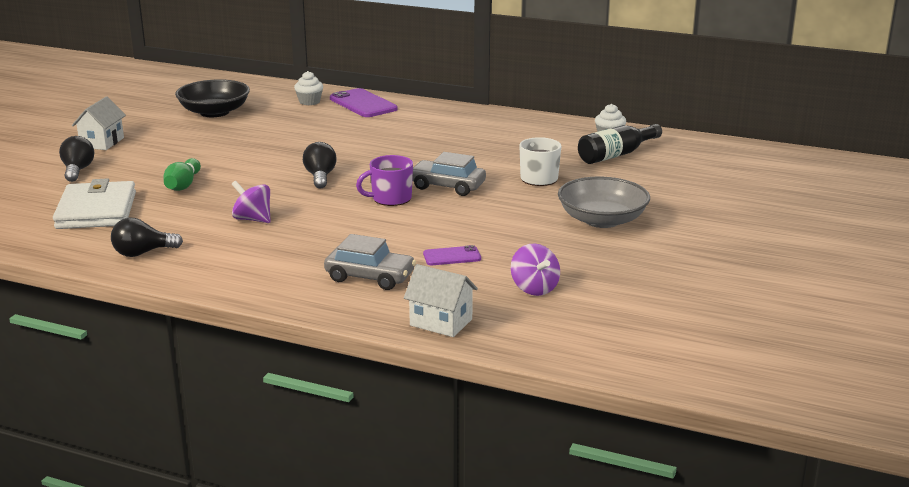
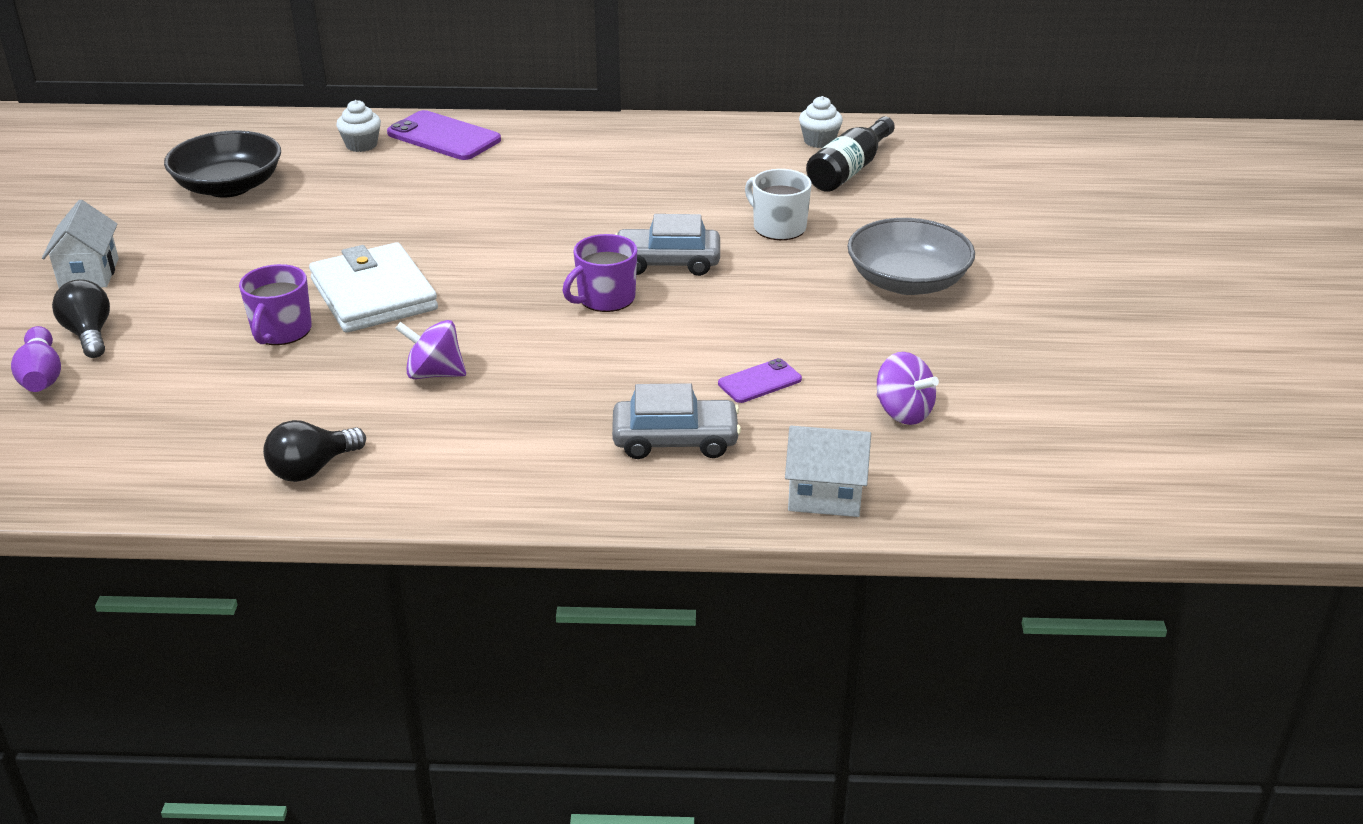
camera: 20 degrees left, 10 degrees up
white wallet [53,179,136,229] -> white wallet moved to [309,242,438,333]
green bowling pin [163,158,201,191] -> purple mug [239,264,312,345]
black light bulb [303,142,337,189] -> none
none -> purple bowling pin [11,326,61,392]

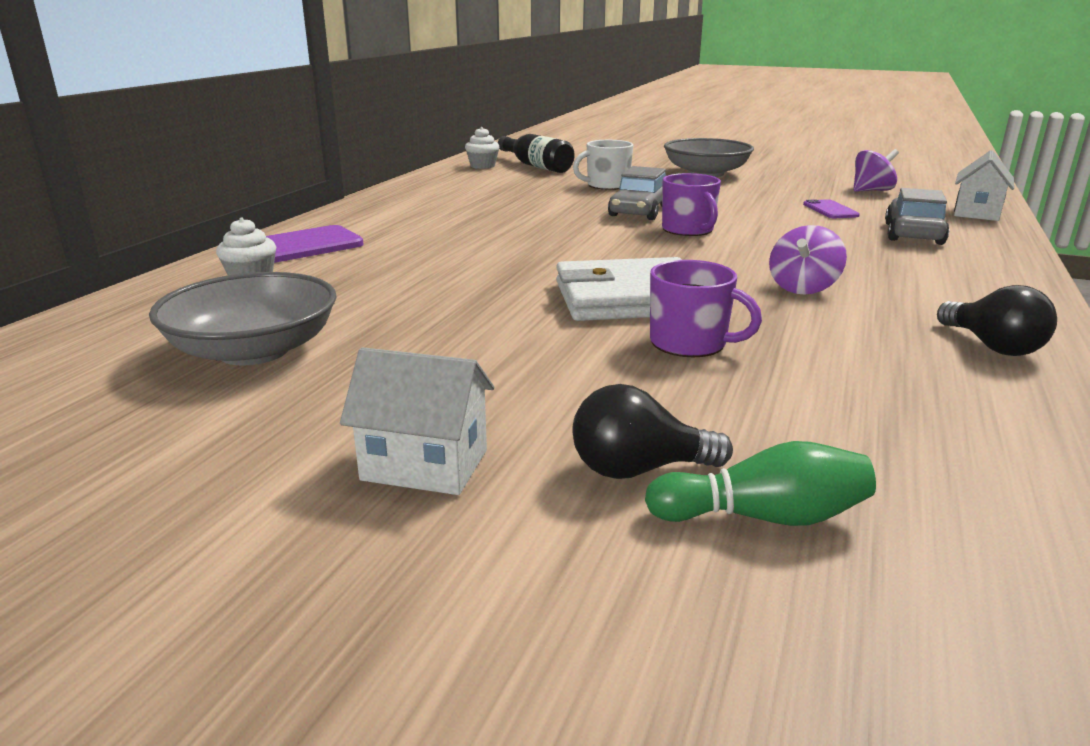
camera: 70 degrees left, 10 degrees down
purple bowling pin [11,326,61,392] -> green bowling pin [645,441,876,526]
black bowl [164,130,281,198] -> grey bowl [149,272,337,366]

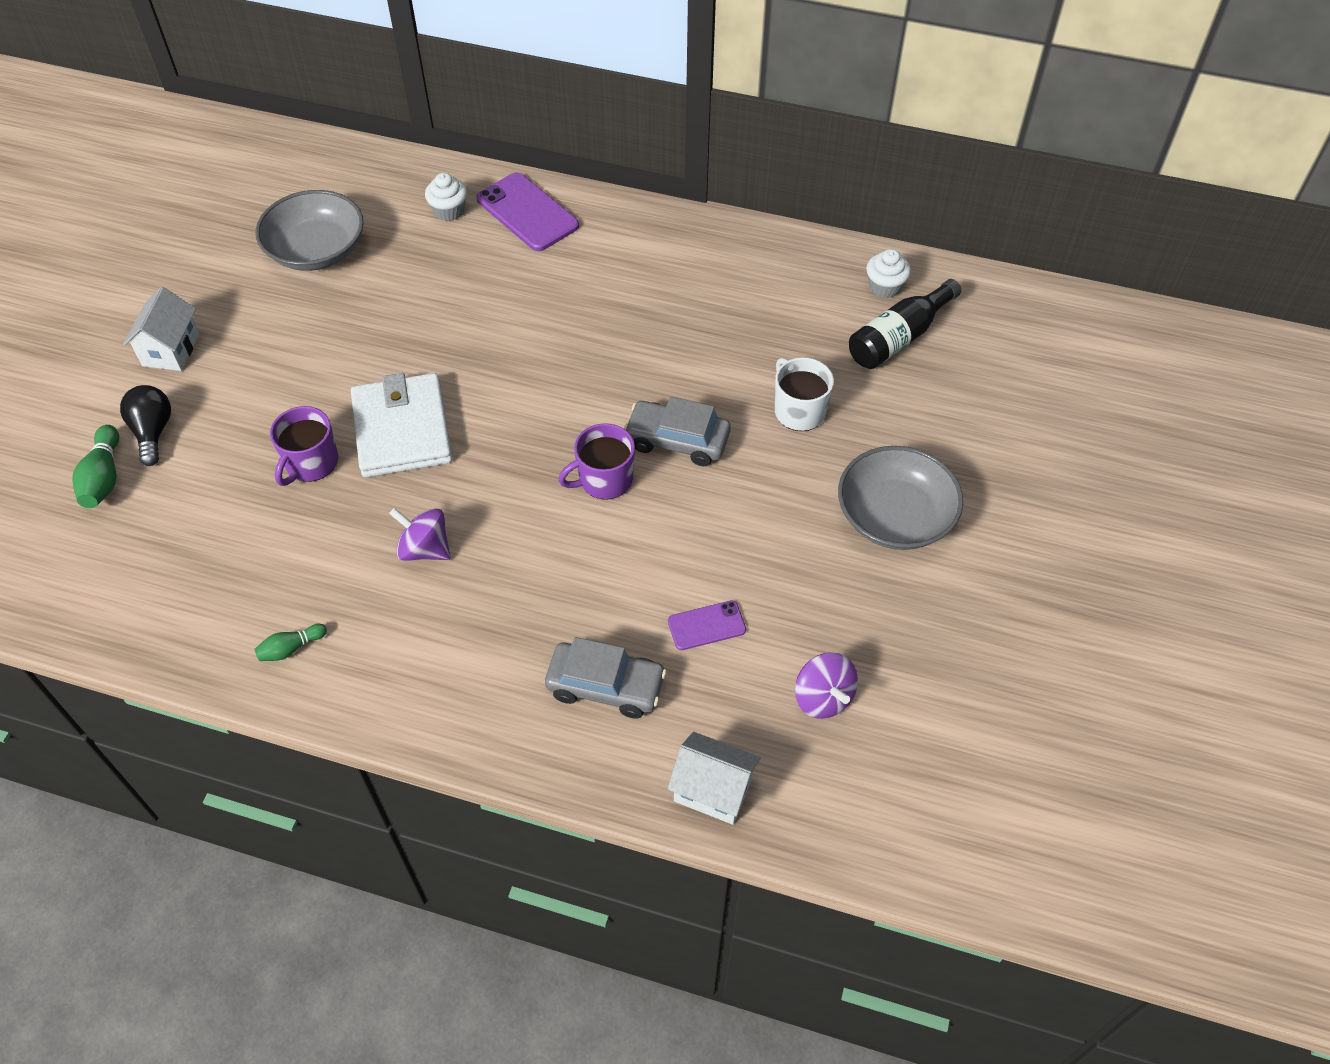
camera: 85 degrees right, 30 degrees up
black light bulb [937,285,1057,356] -> green bowling pin [255,624,327,661]

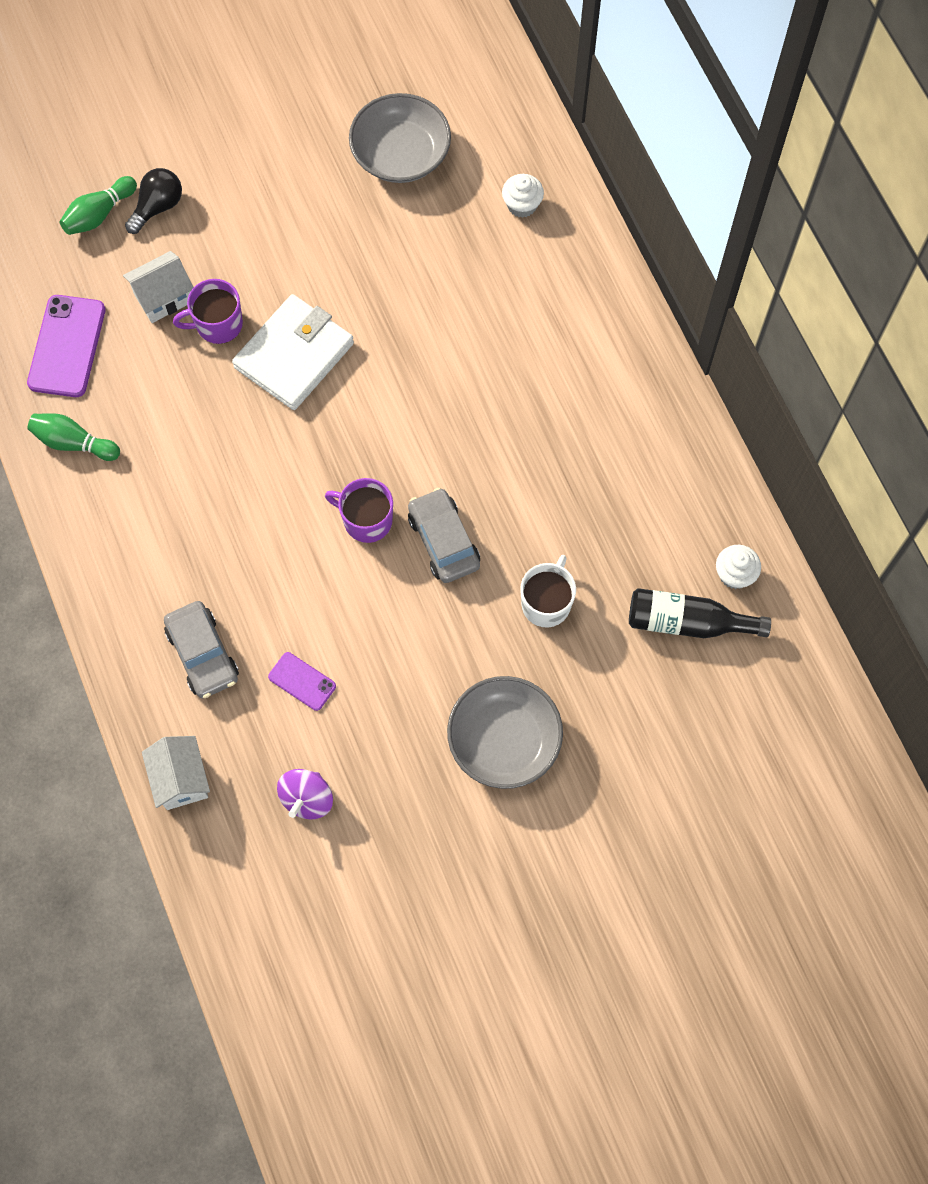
camera: 50 degrees right, 15 degrees up
white house [123,287,200,371] -> white house moved to [123,251,194,323]
green bowling pin [255,624,327,661] -> green bowling pin [27,413,120,461], size x1.59
purple spinning top [389,508,451,561] -> none
purple phone [476,172,579,251] -> purple phone moved to [27,295,106,397]

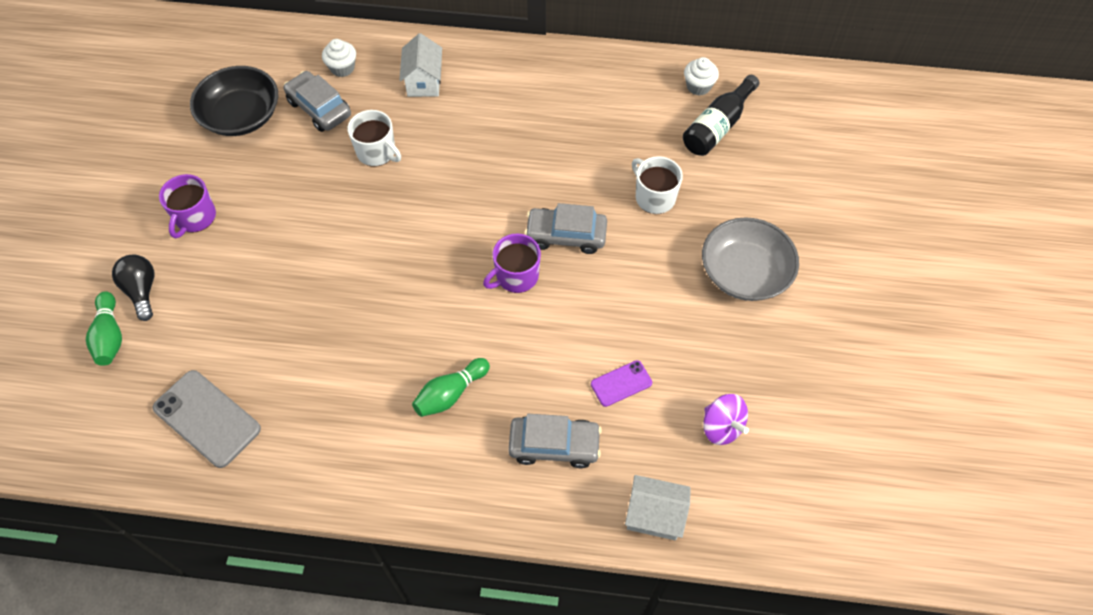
camera: 60 degrees left, 10 degrees down
purple phone [27,295,106,397] -> grey phone [153,370,261,468]
green bowling pin [27,413,120,461] -> green bowling pin moved to [412,358,490,417]
white house [123,251,194,323] -> white house moved to [399,33,442,97]
purple mug [173,279,243,344] -> purple mug moved to [159,174,216,238]
white wallet [232,294,354,410] -> none
grey bowl [349,93,451,183] -> black bowl [190,66,278,136]
none -> grey car [284,71,351,132]
none -> white mug [348,110,401,167]

